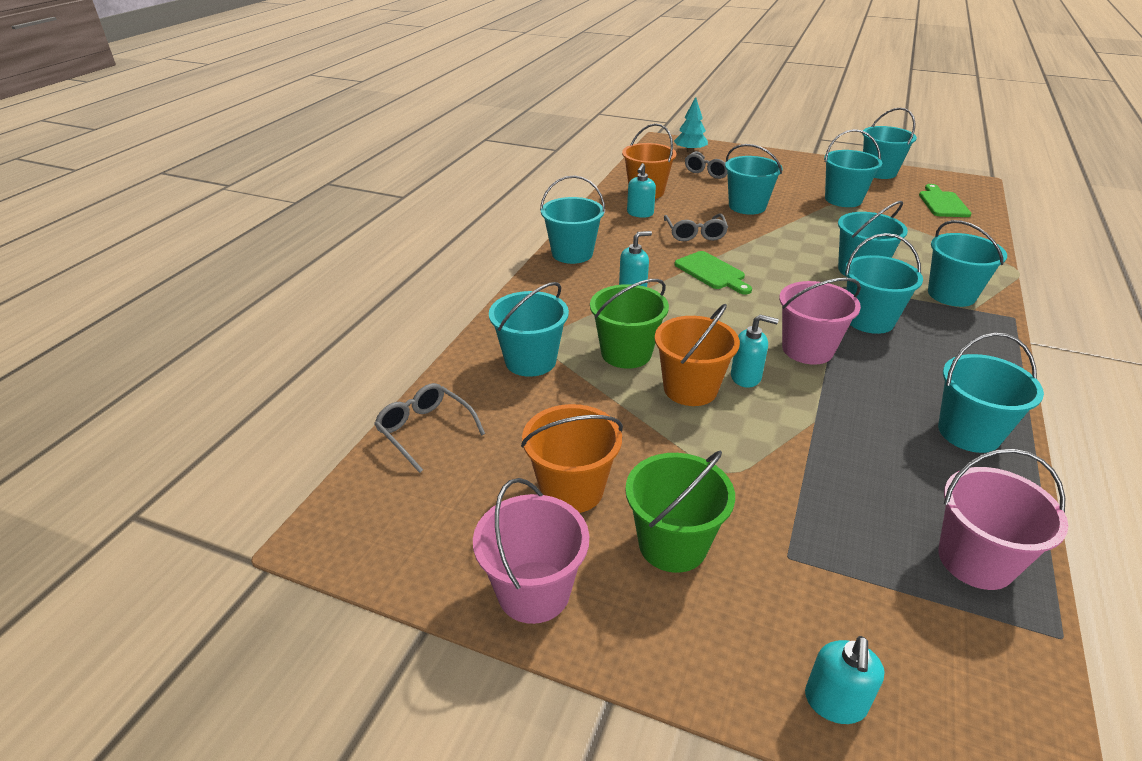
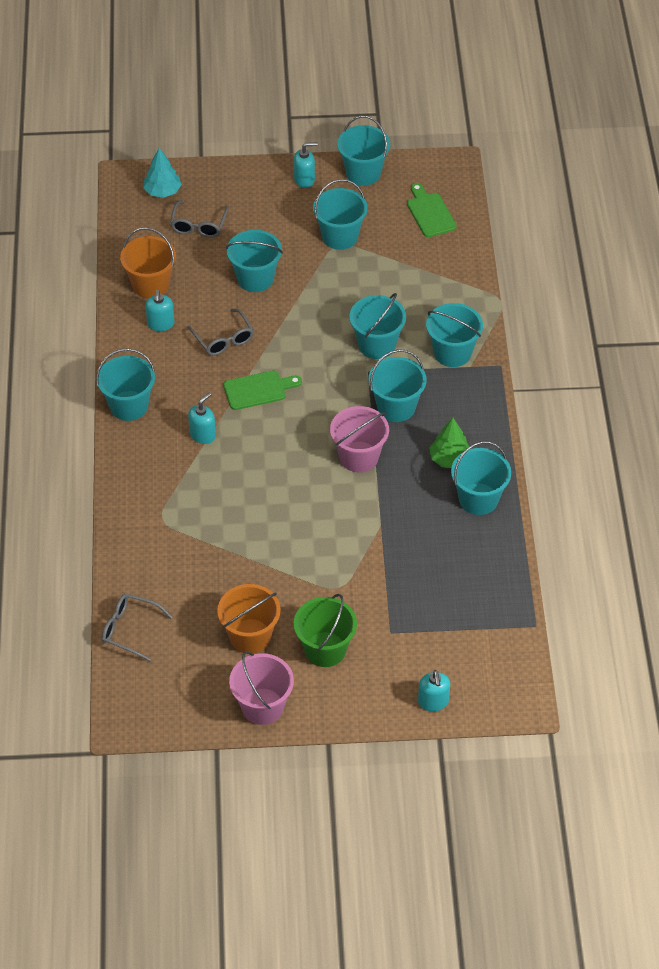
camera: 25 degrees left, 15 degrees up
turquoise bucket [489,282,569,377] -> none
green bucket [590,279,669,369] -> none
orange bucket [655,304,740,406] -> none
green cutting board [674,251,752,294] -> green cutting board turned 45 degrees counterclockwise [224,371,302,410]
turquoise soap dispenser [731,314,779,388] -> turquoise soap dispenser moved to [294,142,317,188]
pink bucket [938,448,1068,590] -> none
none -> green tree [429,418,469,468]

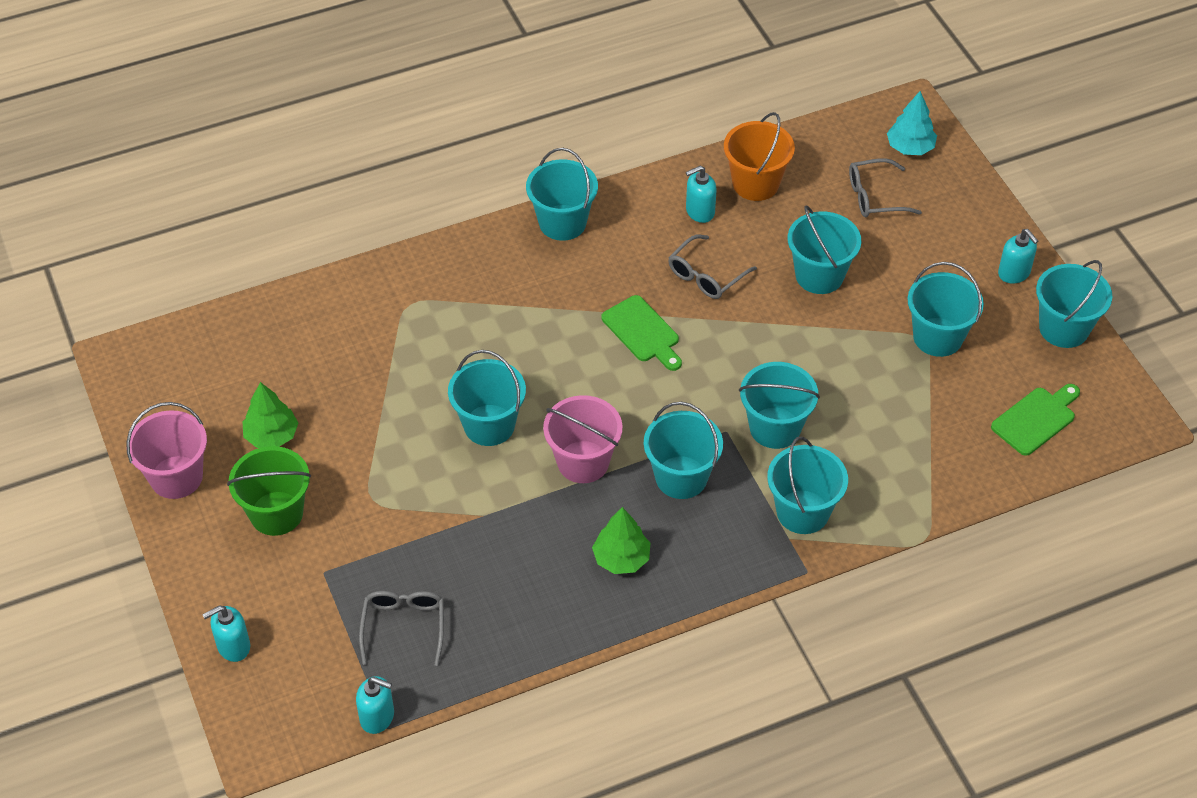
camera: 70 degrees right, 0 degrees up
grey glasses [102,594,173,661] -> grey glasses moved to [359,591,444,666]
turquoise soap dispenser [188,393,216,444] -> turquoise soap dispenser moved to [356,676,394,734]
orange bucket [217,584,281,654] -> green tree [243,382,298,448]
turquoise bucket [451,441,511,515] -> turquoise bucket moved to [448,350,526,446]

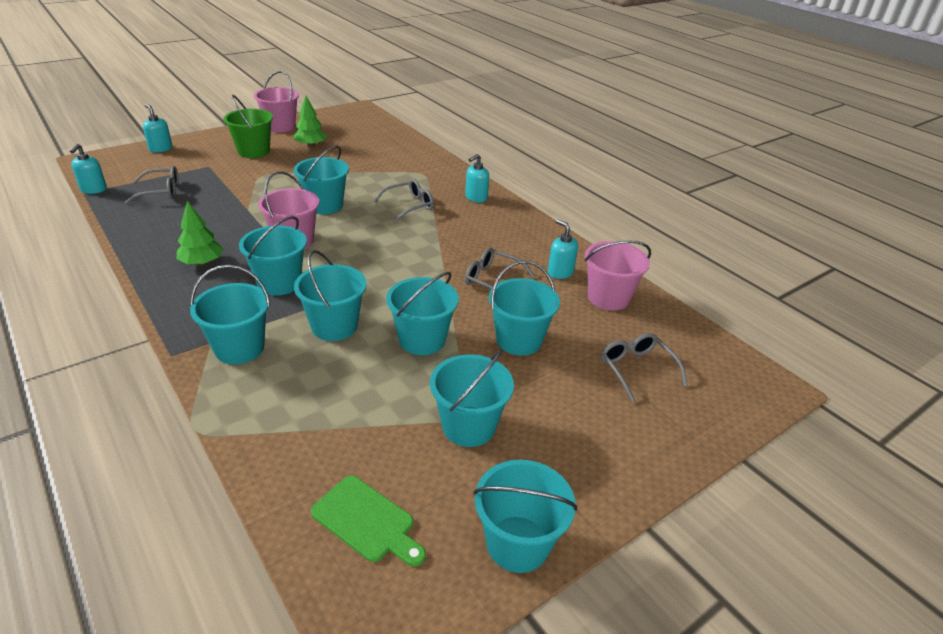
camera: 75 degrees right, 15 degrees down
turquoise bucket [526,148,598,241] -> turquoise bucket moved to [386,272,459,355]
green cutting board [601,295,682,371] -> none
orange bucket [724,112,795,201] -> pink bucket [585,240,651,311]
turquoise tree [887,91,937,155] -> none
turquoise soap dispenser [998,229,1038,284] -> turquoise soap dispenser moved to [465,154,489,202]
none -> grey glasses [373,179,434,222]

